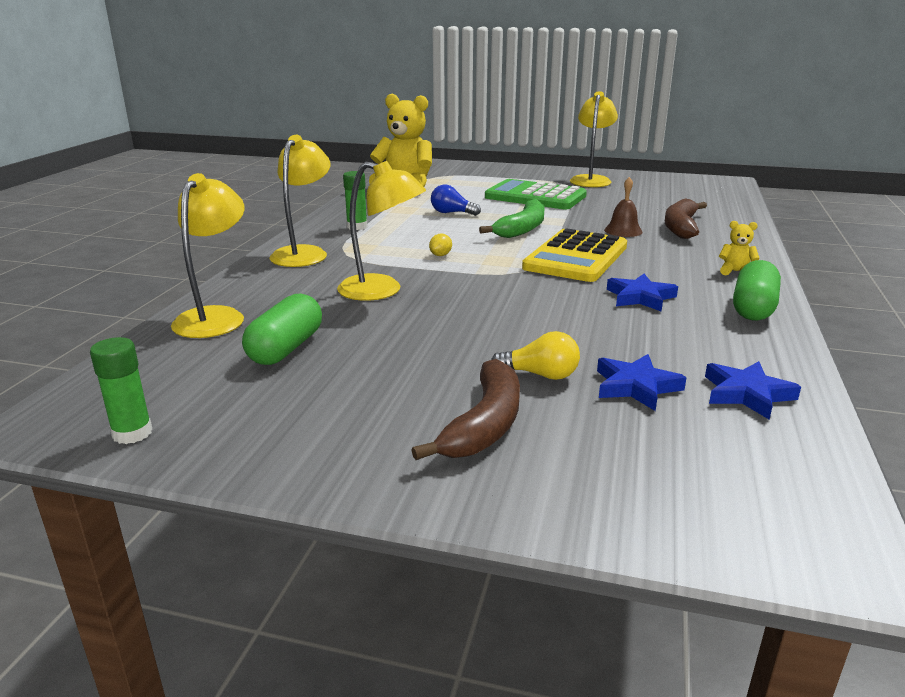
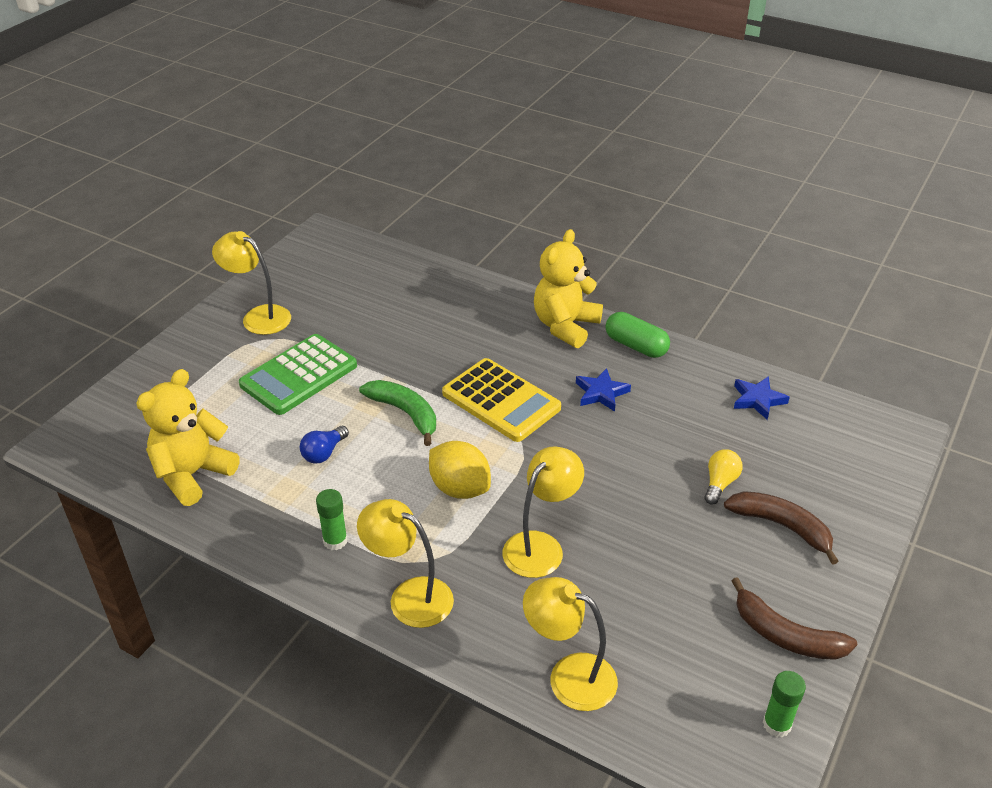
camera: 75 degrees left, 15 degrees up
green capsule [242,294,322,365] -> none
yellow lemon [429,234,452,256] -> yellow lemon [429,441,491,499], size x2.44
blue star [597,354,687,411] -> none
brown bell [604,177,643,237] -> none
brown banana [665,198,707,239] -> brown banana moved to [731,577,857,660]
yellow teddy bear [719,221,760,275] -> yellow teddy bear [534,229,603,348], size x2.45

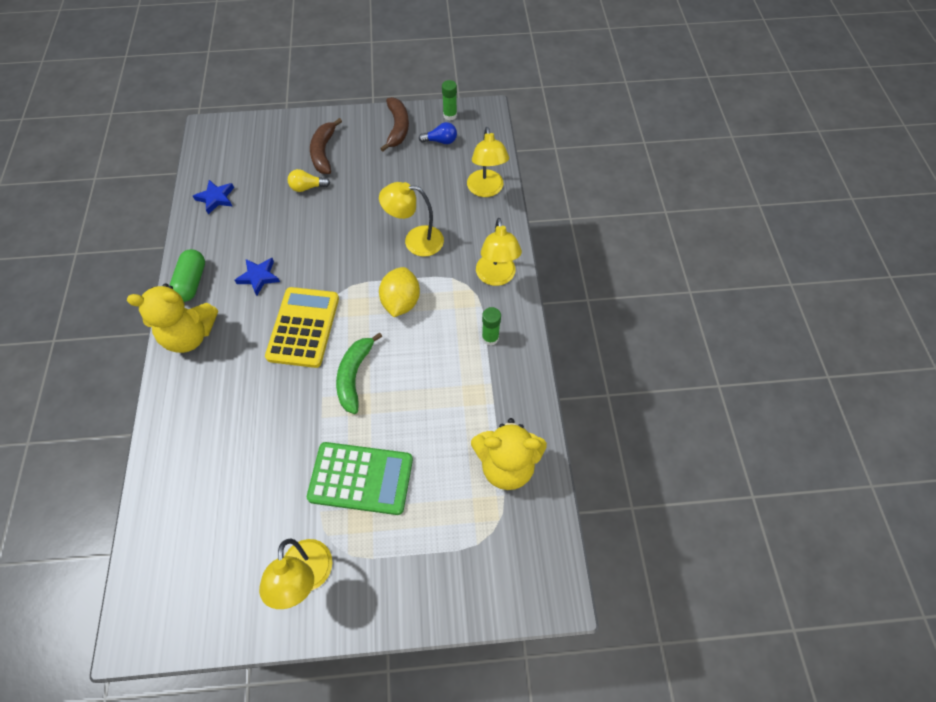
camera: 125 degrees left, 20 degrees up
blue light bulb [300,426,349,464] -> blue light bulb moved to [419,122,457,144]

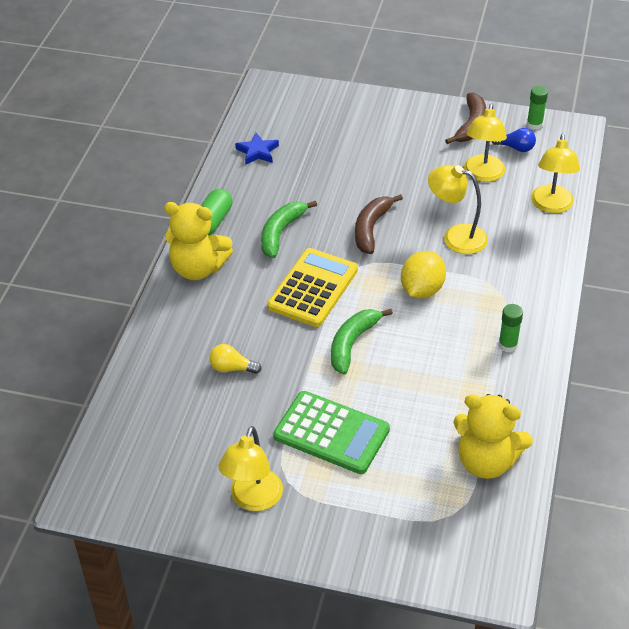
camera: 20 degrees right, 15 degrees down
blue star [235,258,280,296] -> green banana [261,201,317,258]
yellow light bulb [288,169,330,192] -> yellow light bulb moved to [209,344,262,374]
brown banana [310,118,342,174] -> brown banana moved to [355,194,403,254]
yellow lamp [476,218,522,286] -> yellow lamp moved to [464,103,507,182]

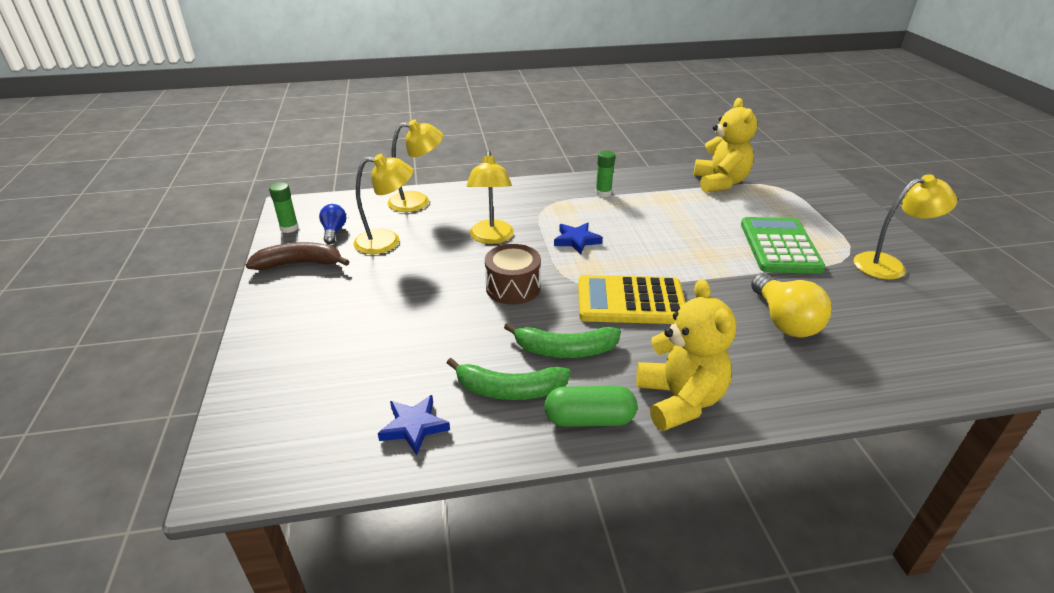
camera: 115 degrees left, 10 degrees down
yellow light bulb [209,344,262,374] -> yellow light bulb [751,273,832,338], size x1.74
green banana [331,309,393,375] -> green banana moved to [447,358,571,400]
brown banana [355,194,403,254] -> brown drum [485,244,541,305]
yellow lemon [401,251,446,298] -> blue star [554,223,603,254]

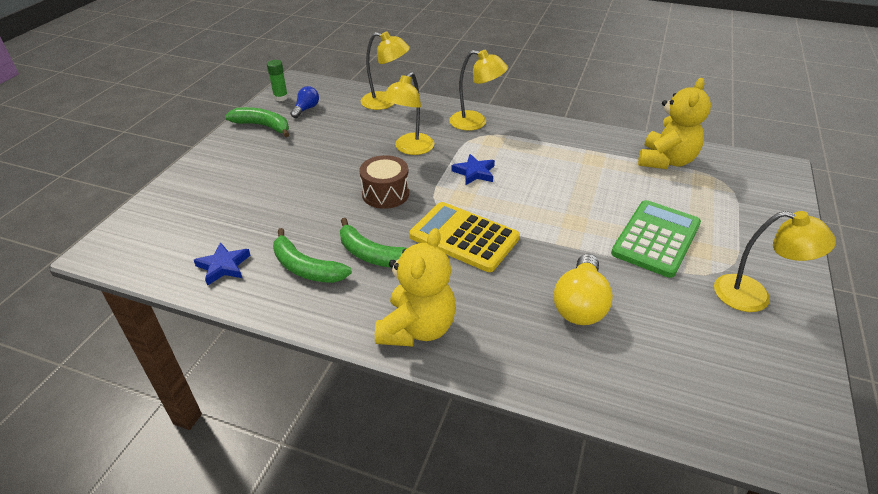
camera: 30 degrees right, 5 degrees up
brown banana [246,242,350,270] -> green banana [225,107,289,137]
yellow lamp [353,154,413,254] -> yellow lamp moved to [449,50,508,131]
green capsule [544,386,637,427] -> none
green glue stick [596,150,615,197] -> none

